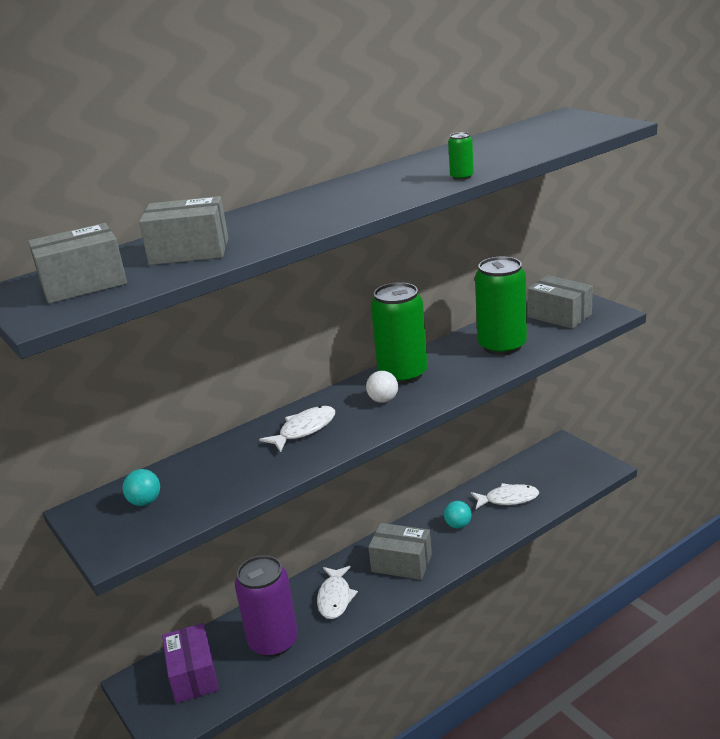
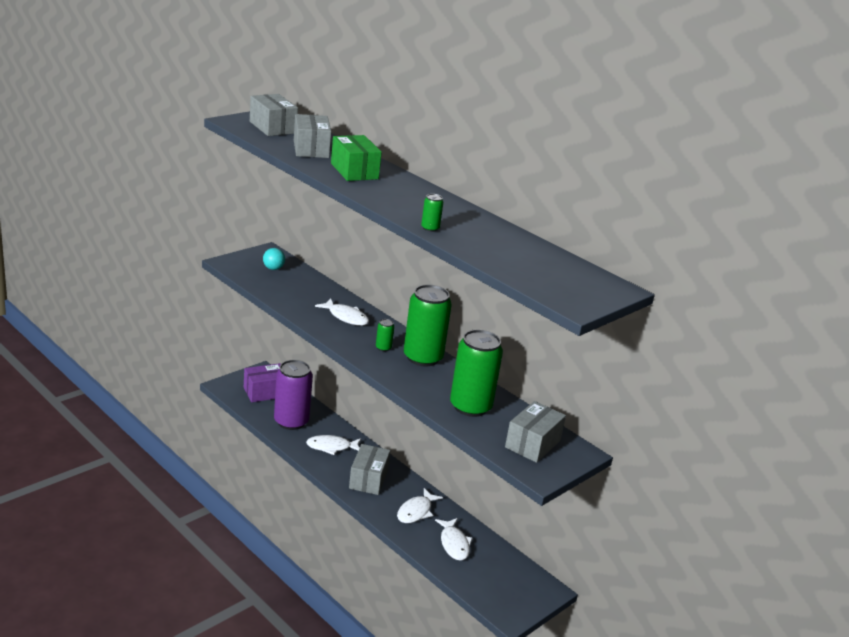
camera: 75 degrees right, 0 degrees up
white ball [366,371,398,403] -> green can [376,319,394,351]
turquoise ball [444,501,472,529] -> white fish [397,488,443,523]
none -> green box [331,135,382,181]

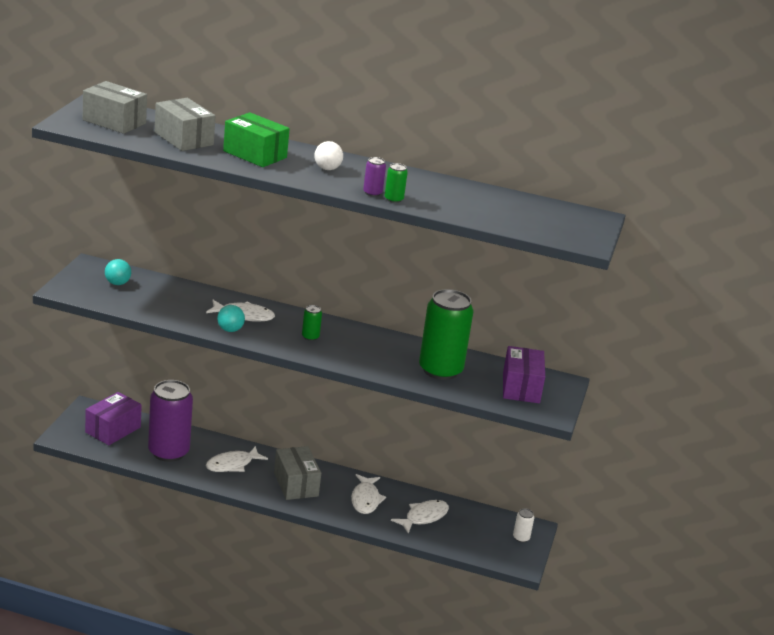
camera: 30 degrees left, 0 degrees up
green can [404,285,452,366] -> none
white fish [435,518,473,561] -> white fish turned 90 degrees counterclockwise [391,500,449,534]
grey box [505,401,566,463] -> purple box [503,346,545,403]
none -> turquoise ball [217,305,245,332]
none -> white ball [315,141,343,170]
none -> purple can [363,157,386,197]
none -> white can [513,508,534,543]

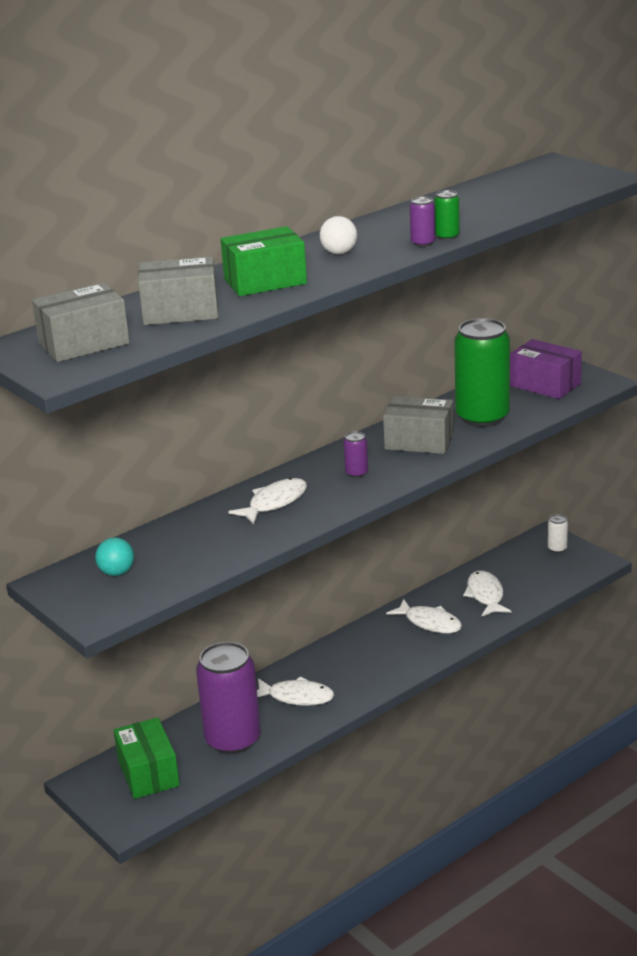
camera: 50 degrees left, 0 degrees up
purple box [85,392,142,445] -> green box [113,717,180,799]
white fish [206,446,268,472] -> white fish turned 75 degrees counterclockwise [257,677,334,706]
turquoise ball [217,305,245,332] -> none
grey box [274,446,321,500] -> grey box moved to [383,396,454,454]
green can [302,305,322,341] -> purple can [344,432,368,478]

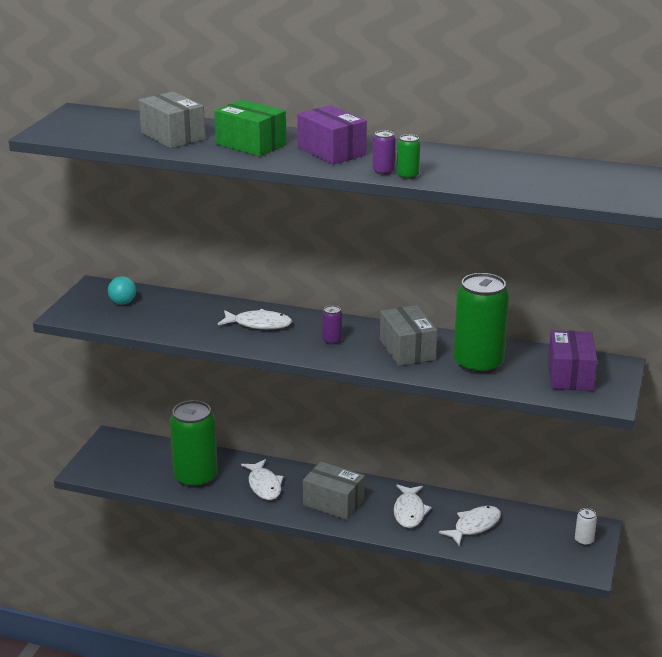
camera: 55 degrees right, 0 degrees up
grey box [32,283,130,362] -> grey box moved to [303,462,365,520]
green box [113,717,180,799] -> none
purple can [196,642,261,754] -> green can [170,400,218,488]
white ball [320,216,357,254] -> purple box [297,105,367,165]

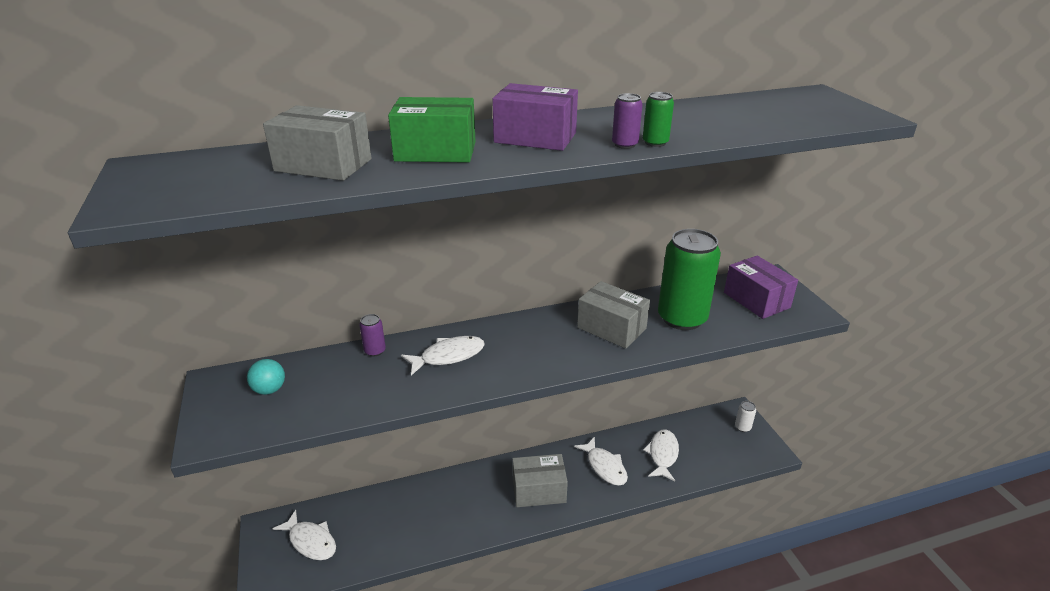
camera: 35 degrees left, 5 degrees up
green can [170,400,218,488] -> none
white fish [241,459,284,500] -> white fish moved to [273,510,336,560]
purple can [322,305,342,345] -> purple can moved to [359,314,386,357]

